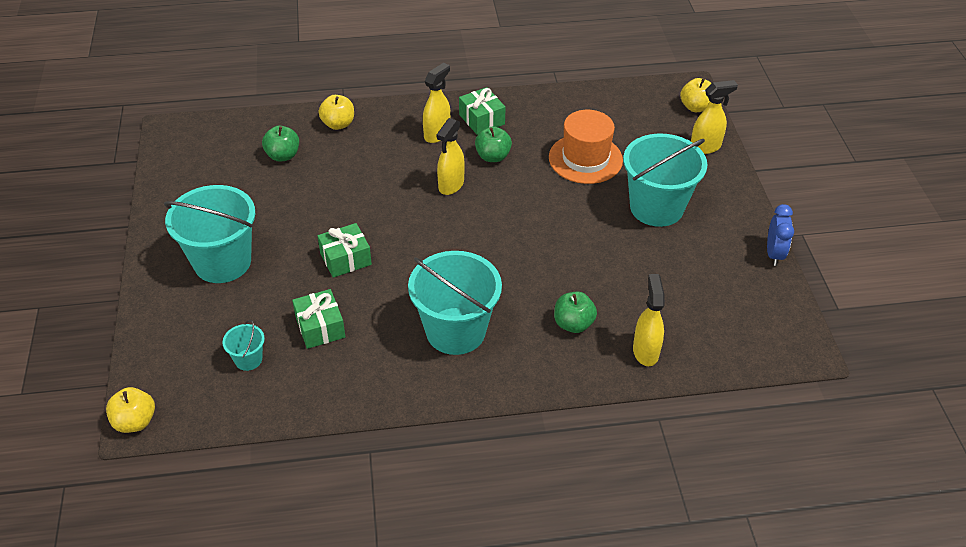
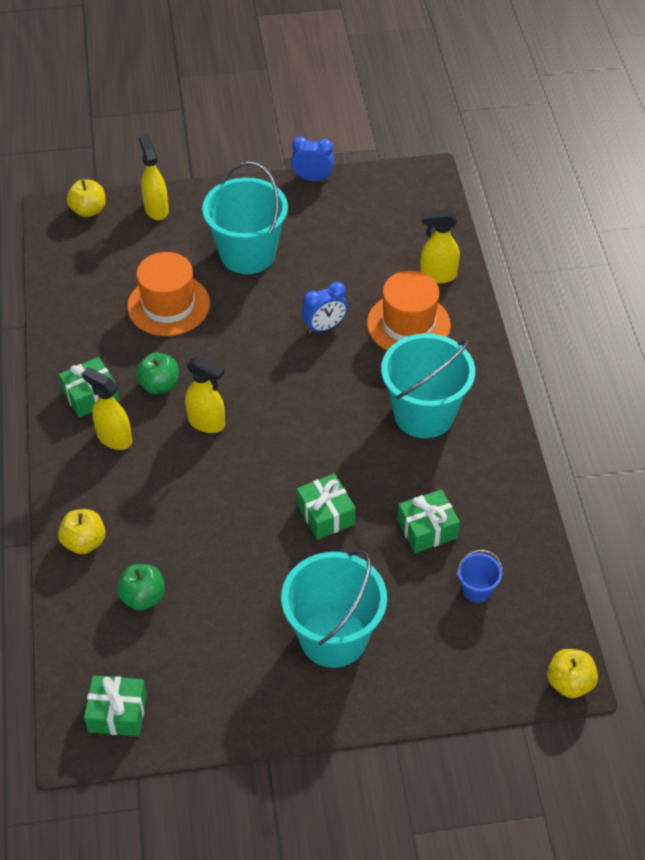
camera: 90 degrees left, 5 degrees up
turquoise bucket [222,320,265,371] -> blue bucket [457,550,502,603]
green apple [554,292,597,333] -> orange hat [367,271,451,350]
none -> green gift [84,675,147,736]
none -> blue clock [302,282,348,334]

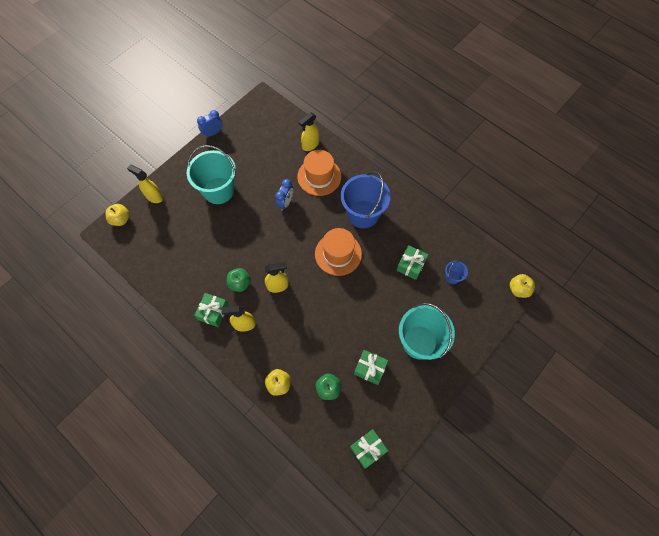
camera: 40 degrees left, 15 degrees up
orange hat [127,252,210,336] -> orange hat moved to [315,228,362,276]
green gift [297,473,356,540] -> green gift moved to [354,350,388,385]
turquoise bucket [381,333,475,438] -> blue bucket [341,171,391,228]

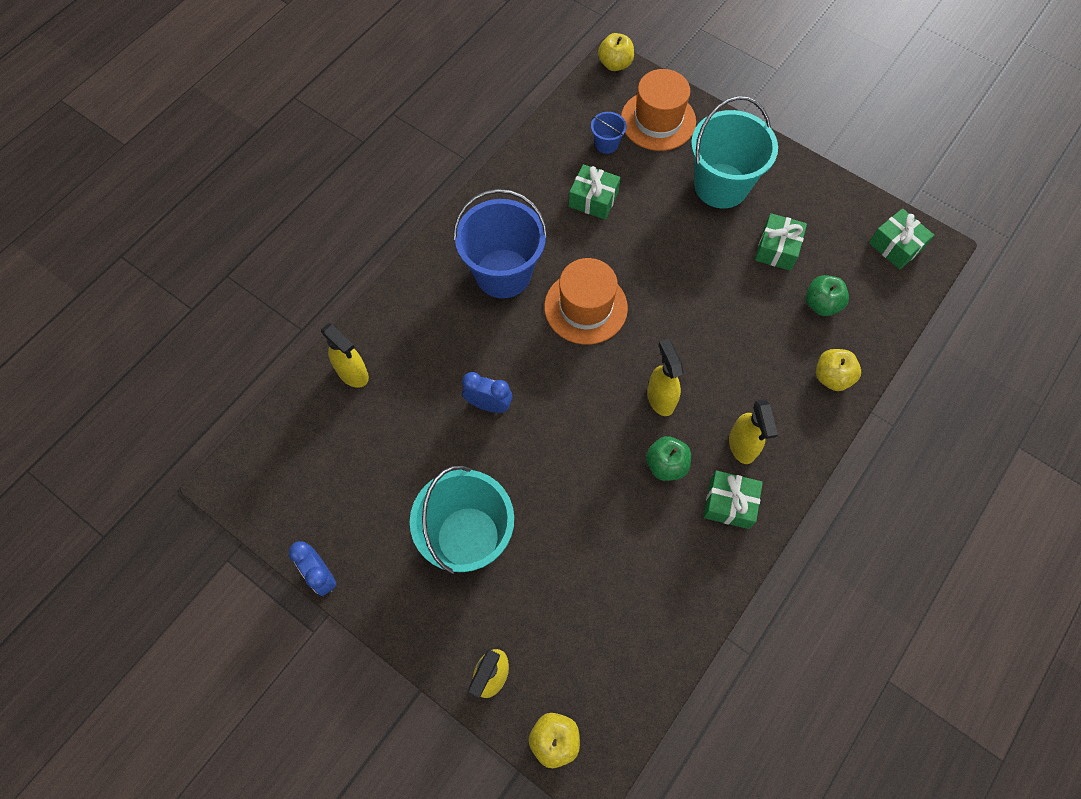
camera: 95 degrees left, 0 degrees up
orange hat [297,150,341,196] -> orange hat moved to [621,69,696,151]

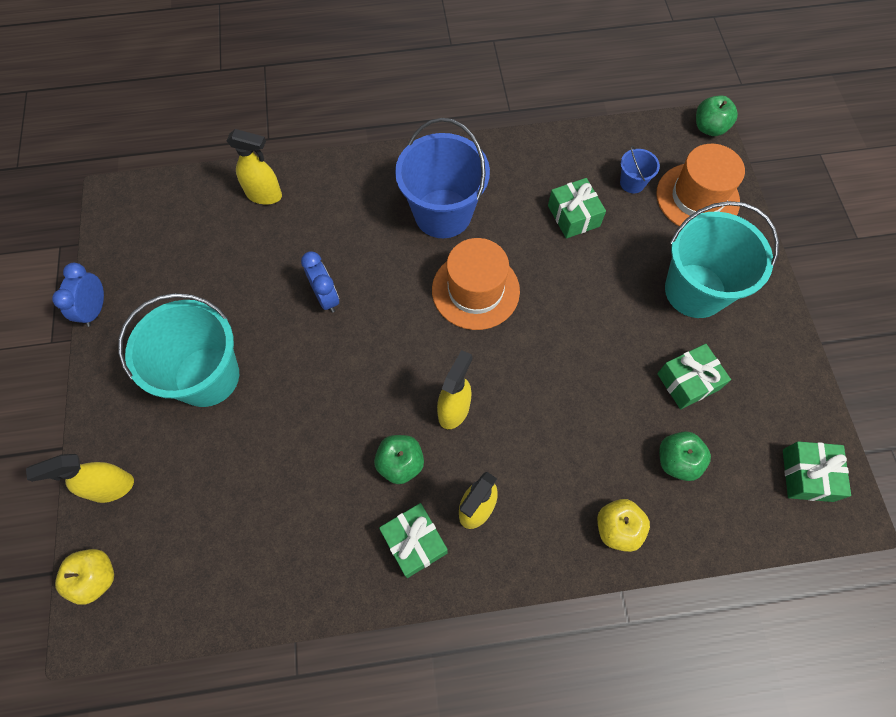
camera: 45 degrees right, 0 degrees up
yellow spray bottle [321,323,369,388] -> yellow spray bottle turned 75 degrees counterclockwise [226,129,282,205]
yellow apple [598,33,634,71] -> green apple [696,96,738,136]

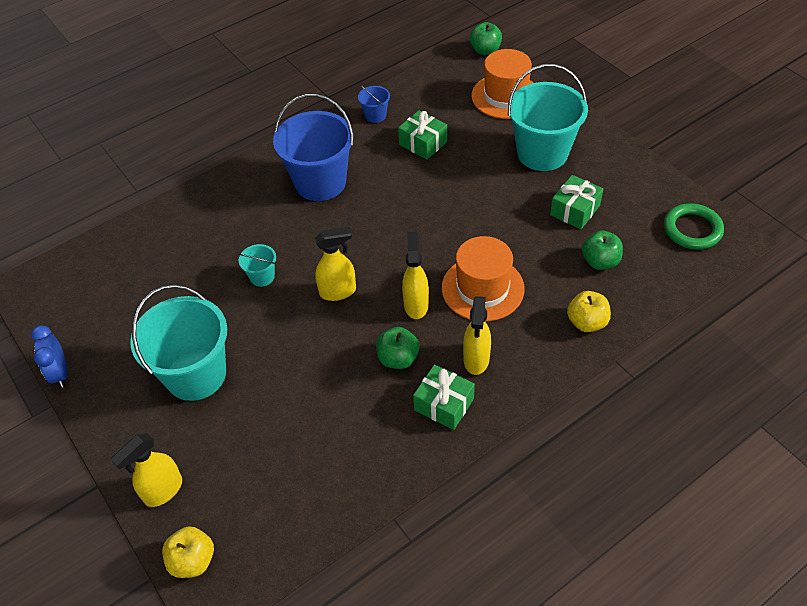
camera: 25 degrees left, 15 degrees down
yellow spray bottle [226,129,282,205] -> yellow spray bottle moved to [315,227,356,301]
blue clock [301,252,339,313] -> turquoise bucket [238,244,276,287]
orange hat [432,238,520,330] -> orange hat moved to [442,236,525,322]
blue bucket [620,146,660,193] -> blue bucket moved to [358,85,390,123]
green gift [783,441,851,502] -> green ring [664,203,724,249]

